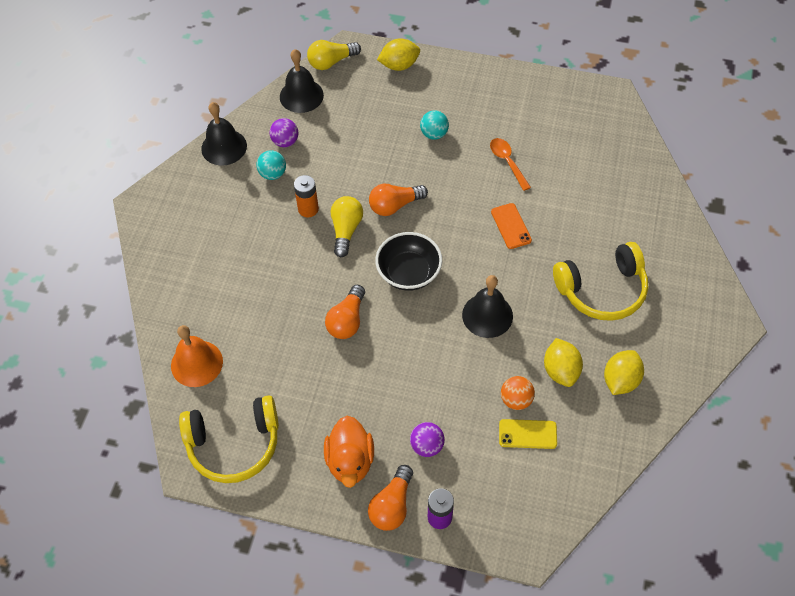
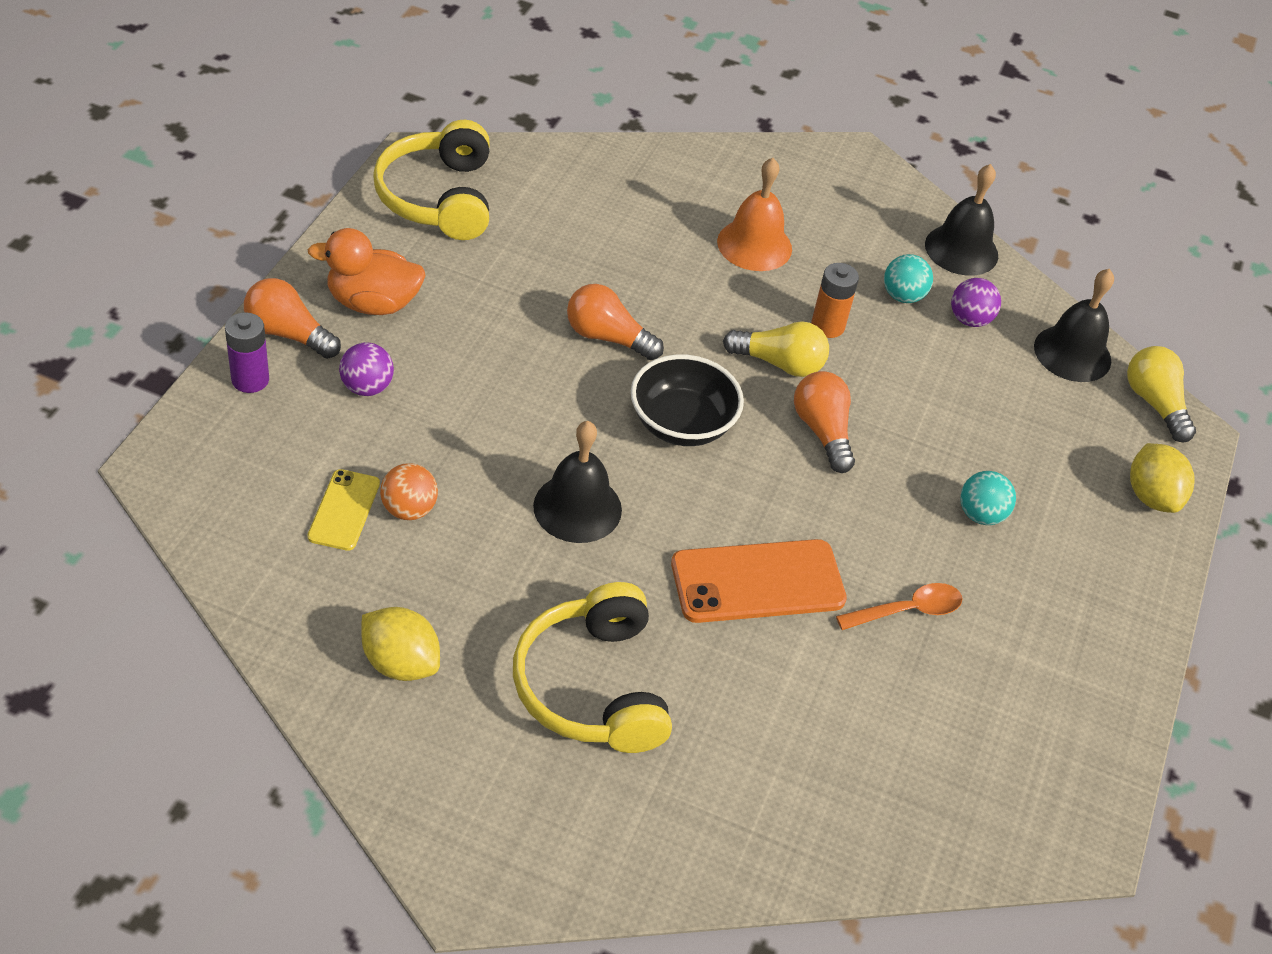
camera: 90 degrees right, 10 degrees down
orange bell [171,325,223,387] -> orange bell moved to [717,158,792,271]
orange phone [491,203,532,249] -> orange phone [671,539,847,623], size x1.74
yellow lemon [544,338,583,387] -> none

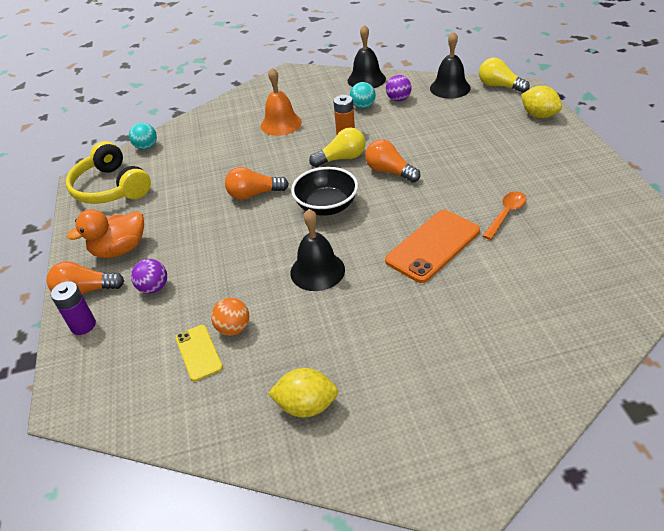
camera: 25 degrees left, 5 degrees down
yellow headphones [513,582,672,753] -> none
turquoise ball [960,471,1016,525] -> turquoise ball moved to [129,123,157,150]

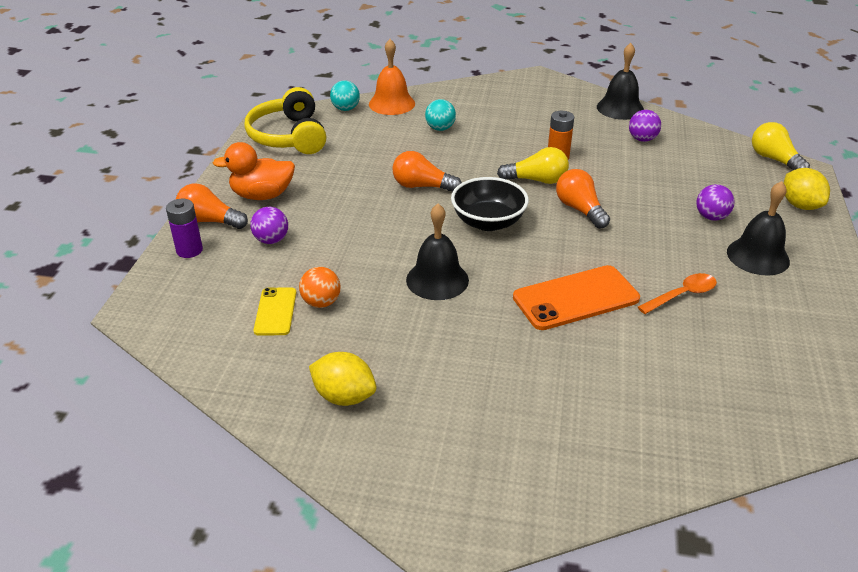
camera: 20 degrees right, 5 degrees down
orange bell [261,68,302,136] -> orange bell moved to [369,39,415,115]
turquoise ball [350,82,376,109] -> turquoise ball moved to [425,99,456,131]
black bell [430,31,471,99] -> black bell moved to [727,181,790,276]
none -> purple ball [696,184,734,221]

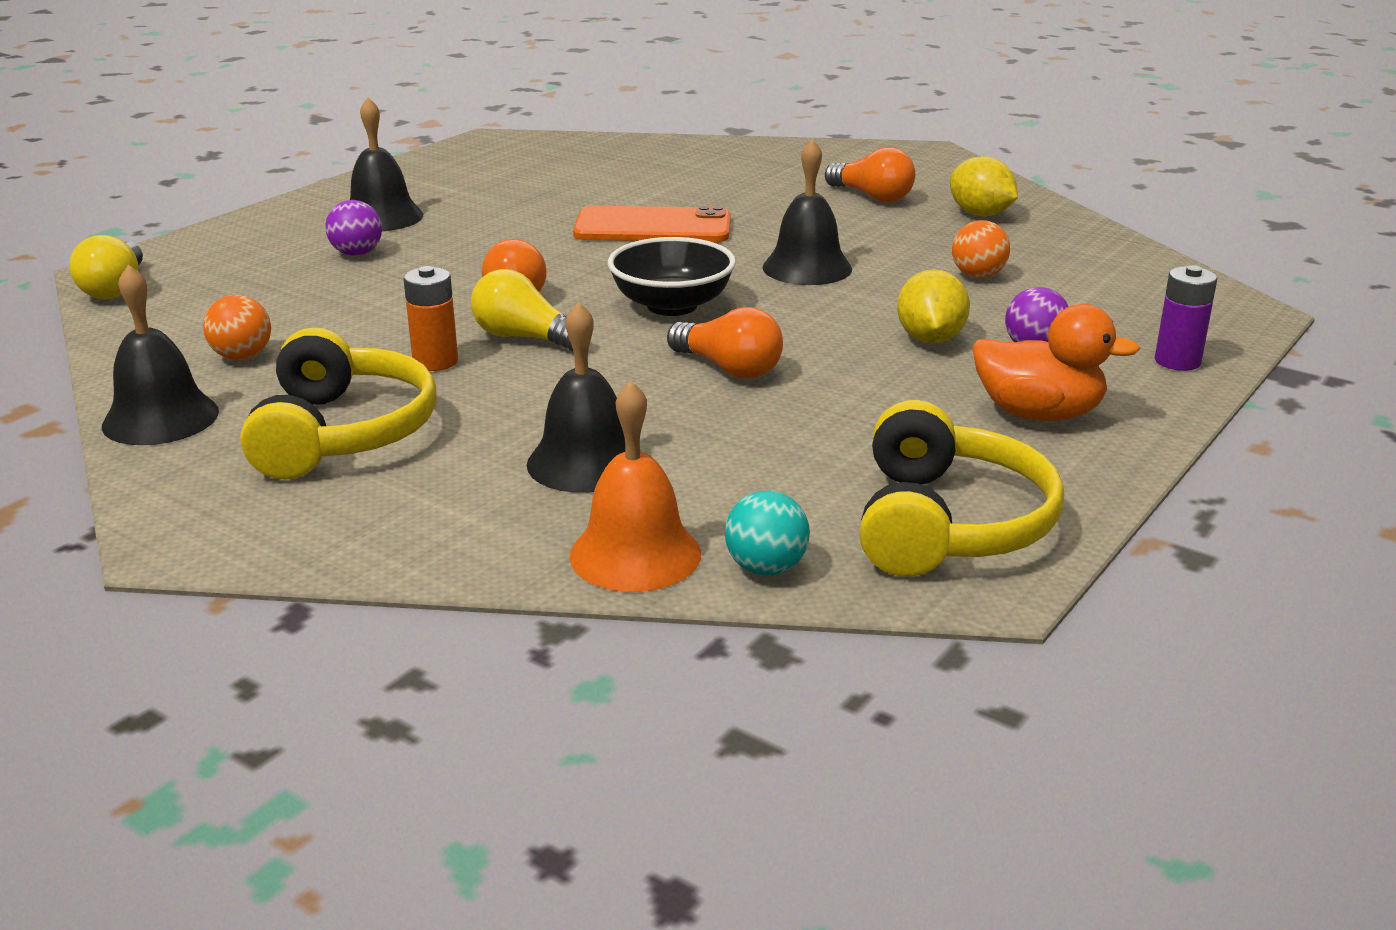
camera: 155 degrees left, 10 degrees down
orange light bulb [176,184,248,229] -> orange light bulb moved to [825,147,915,202]
yellow phone [253,288,296,336] -> none
turquoise ball [425,99,456,131] -> black bell [526,302,625,493]
purple ball [629,110,661,142] -> orange ball [203,295,271,360]
orange spoon [638,273,717,314] -> none
yellow lemon [784,168,830,210] -> yellow lemon moved to [897,269,970,343]
none -> yellow headphones [240,327,437,480]

